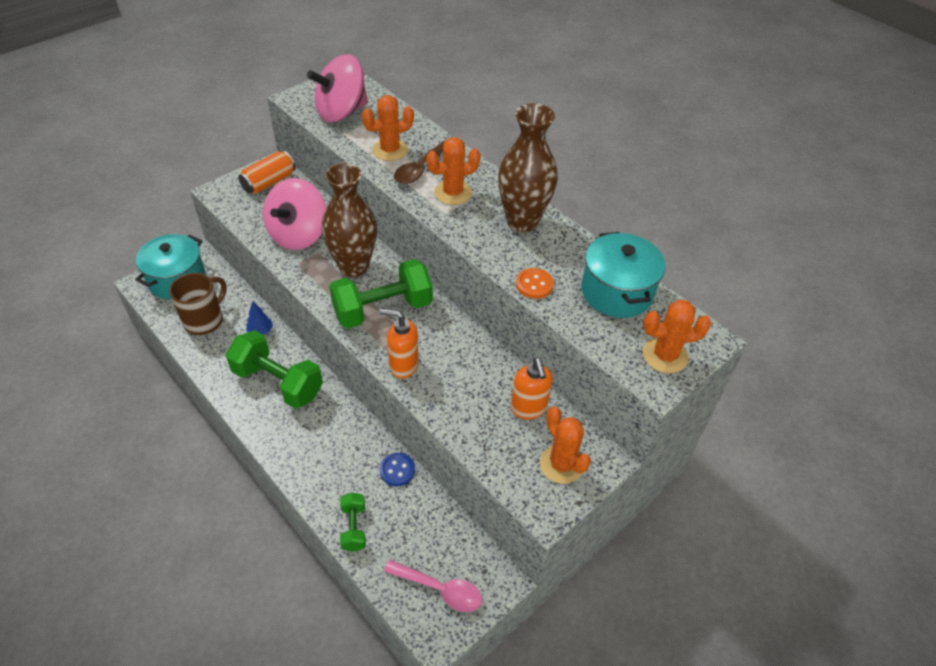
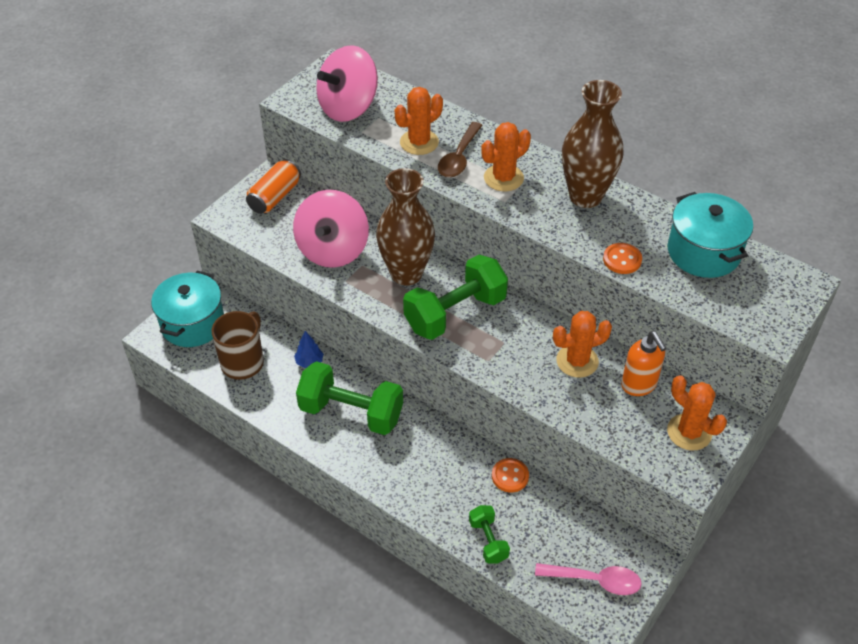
camera: 10 degrees left, 0 degrees up
blue button [379,453,415,486] -> orange button [492,458,529,492]
orange soap dispenser [380,309,419,379] -> none
orange cactus [643,299,712,373] -> orange cactus moved to [553,311,612,378]

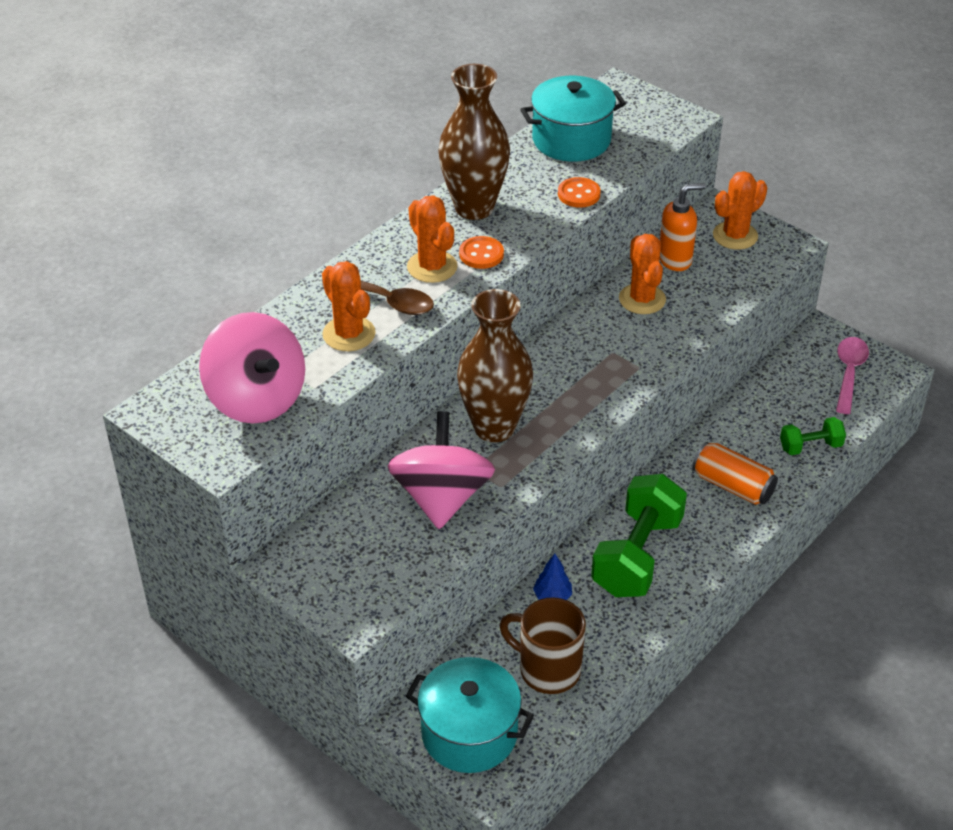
camera: 85 degrees left, 5 degrees down
orange can [246,159,301,214] -> orange can moved to [692,442,778,505]
pink spinning top [293,190,369,268] -> pink spinning top turned 105 degrees counterclockwise [388,411,495,529]
green dumbbell [403,255,508,340] -> none
orange button [492,458,529,492] -> orange button moved to [459,236,504,269]

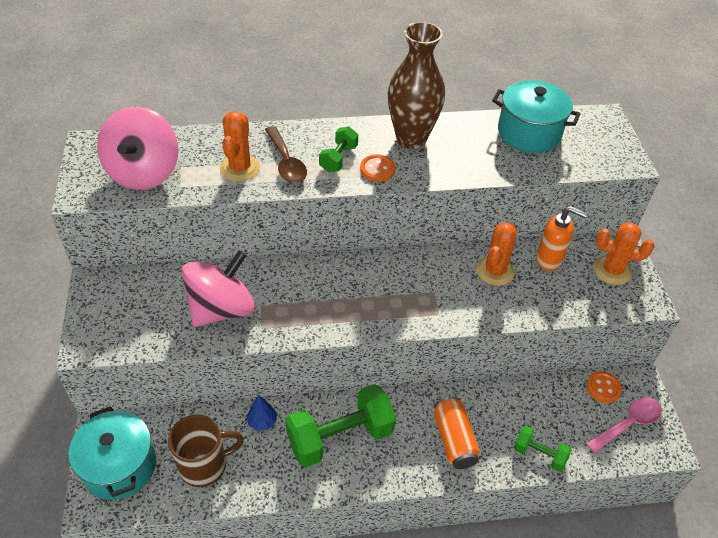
camera: 40 degrees right, 5 degrees up
orange cactus [407,195,458,283] -> green dumbbell [319,126,358,172]
brown vase [457,289,533,442] -> none
brown mug [499,597,586,694] -> brown mug turned 90 degrees clockwise [168,415,244,487]
orange button [558,177,601,208] -> orange button moved to [586,371,622,403]

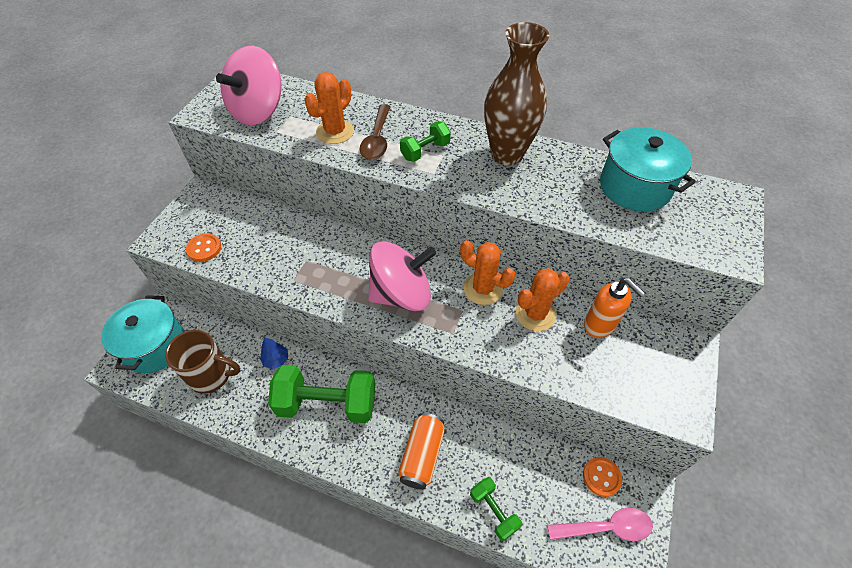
camera: 30 degrees right, 5 degrees up
pink spinning top [182,250,255,327] -> pink spinning top moved to [368,241,436,311]
orange button [360,154,396,182] -> orange button moved to [186,233,221,262]
orange cactus [593,222,655,285] -> orange cactus moved to [460,240,515,305]

